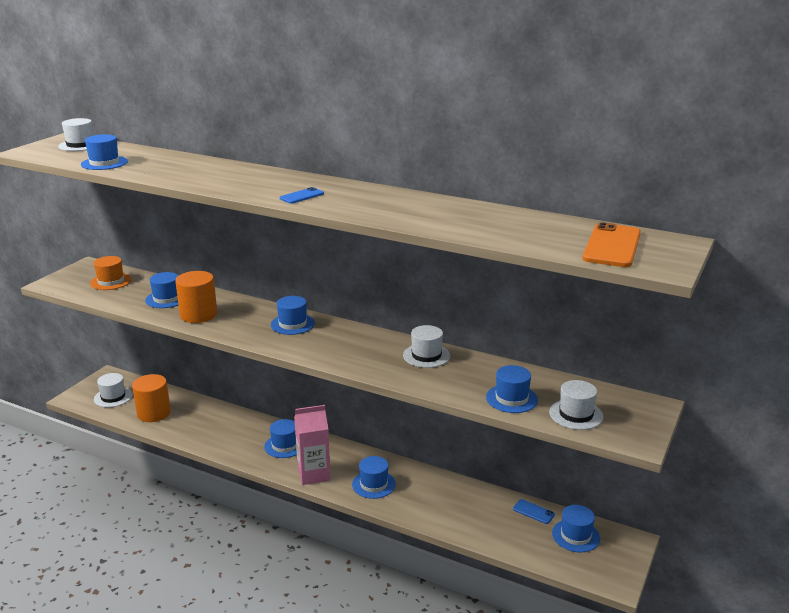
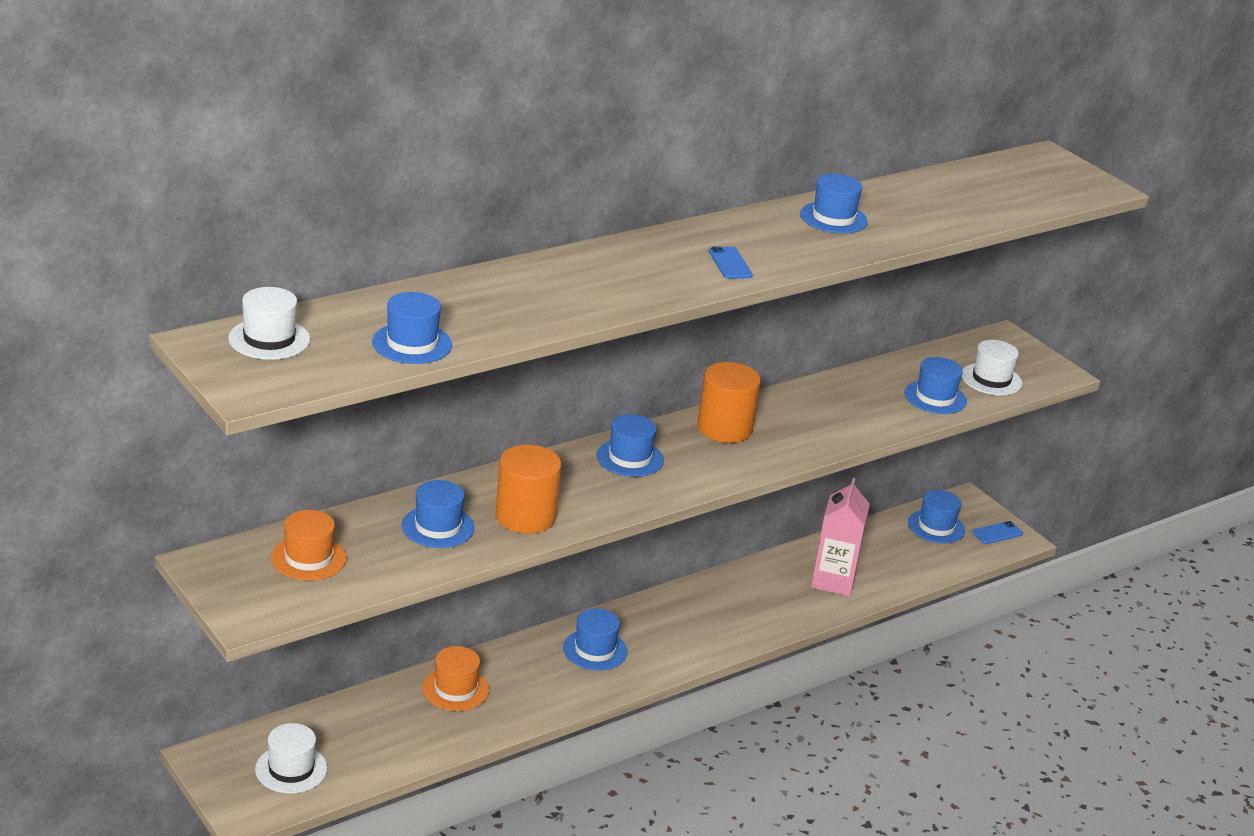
camera: 65 degrees left, 5 degrees up
orange cylinder [132,374,171,422] -> orange cylinder moved to [697,362,761,443]
pink carton [294,405,330,485] -> pink carton moved to [811,478,870,597]
blue hat [352,456,396,499] -> blue hat moved to [800,174,868,233]
white hat [403,325,450,368] -> none
blue phone [513,499,555,524] -> blue phone moved to [972,521,1023,544]
orange phone [583,222,641,267] -> none
none -> orange hat [422,646,489,711]

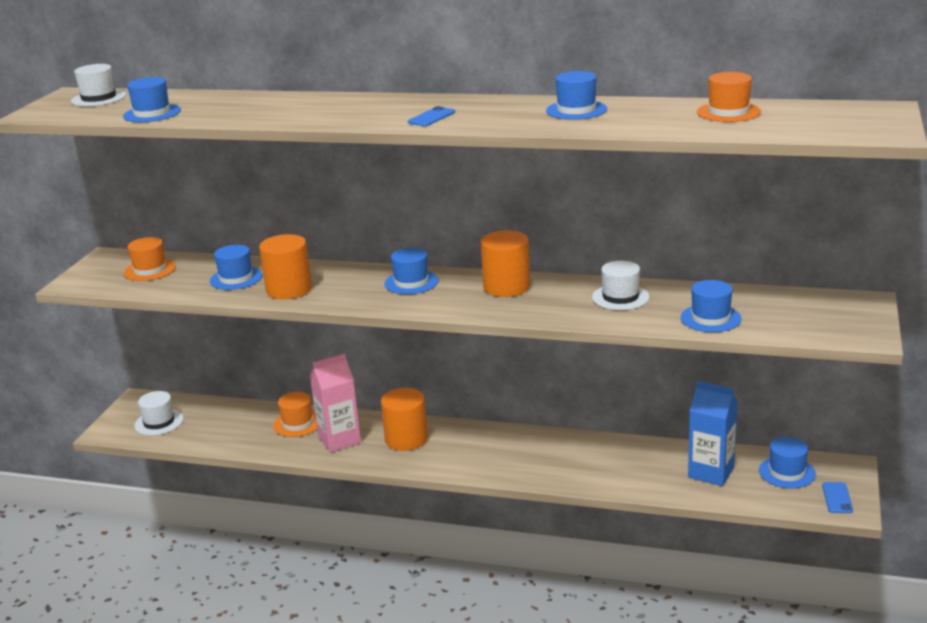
camera: 55 degrees right, 5 degrees down
blue hat [563,608,627,671] -> orange cylinder [381,388,428,451]
pink carton [811,478,870,597] -> pink carton moved to [310,354,361,453]
white hat [962,340,1022,395] -> white hat moved to [592,261,650,310]
blue phone [972,521,1023,544] -> blue phone turned 75 degrees clockwise [822,482,853,513]
none -> blue carton [688,381,738,486]
none -> orange hat [697,72,761,122]

